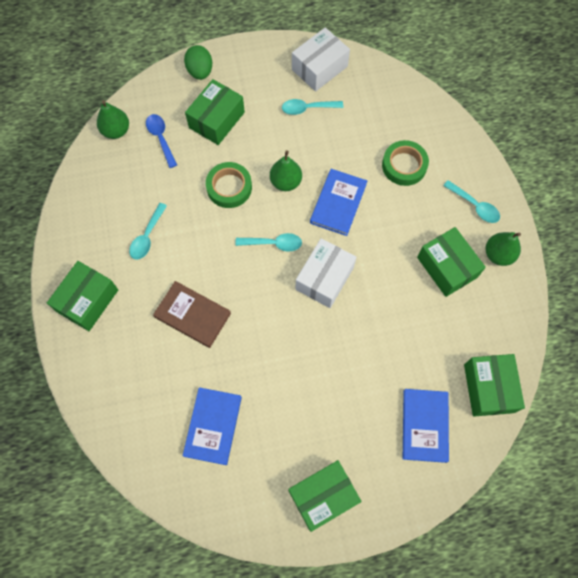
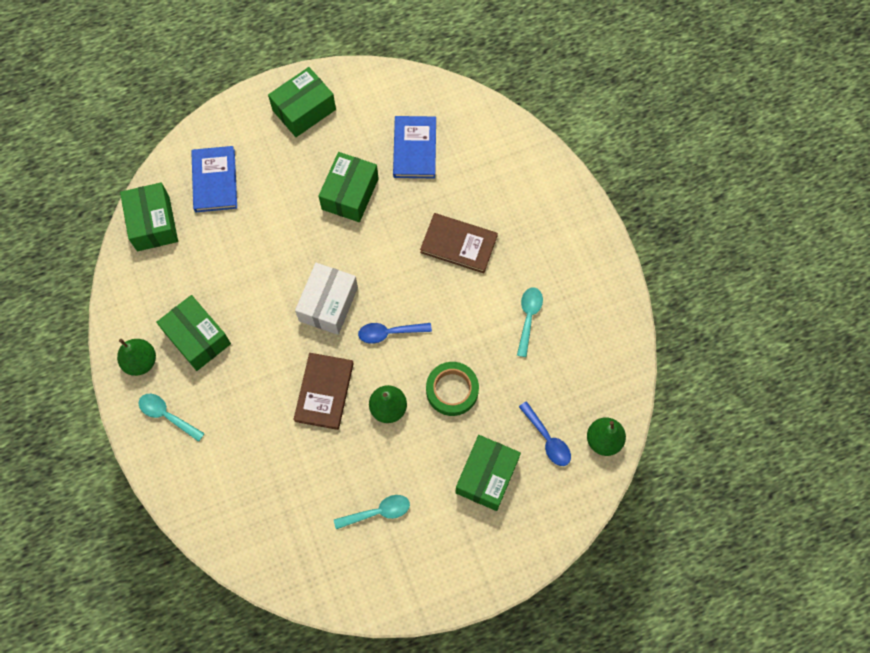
camera: 170 degrees right, 0 degrees up
green box [47,261,118,331] -> green box moved to [319,152,379,222]
green egg [184,45,212,80] -> none
turquoise spoon [235,233,302,252] -> blue spoon [358,323,432,344]
white box [292,27,350,92] -> none
blue book [310,169,367,236] -> brown book [293,353,354,430]
green tape [382,140,429,186] -> none

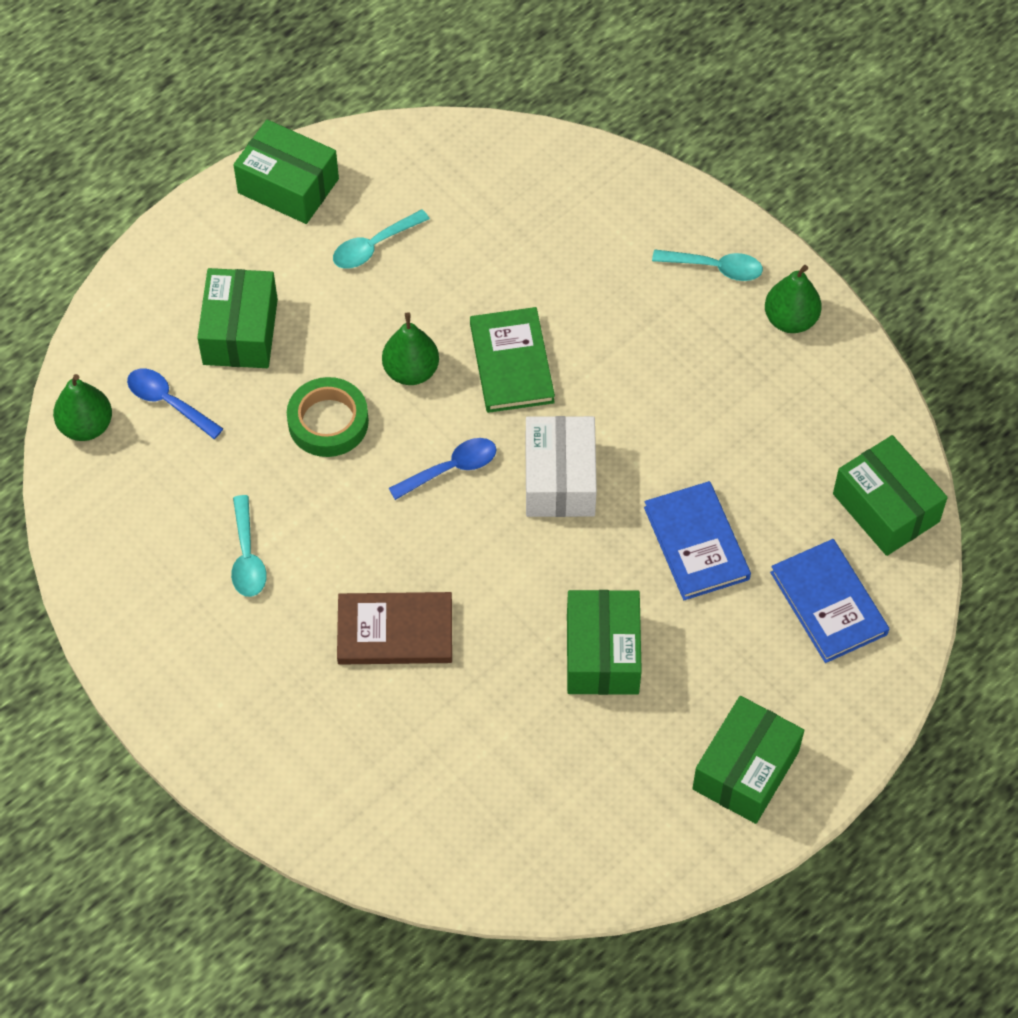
camera: 160 degrees right, 10 degrees down
green box [156,295,231,371] -> green box moved to [233,120,339,224]
brown book [293,353,354,430] -> green book [470,307,555,413]
blue book [393,116,436,178] -> blue book moved to [644,481,751,600]

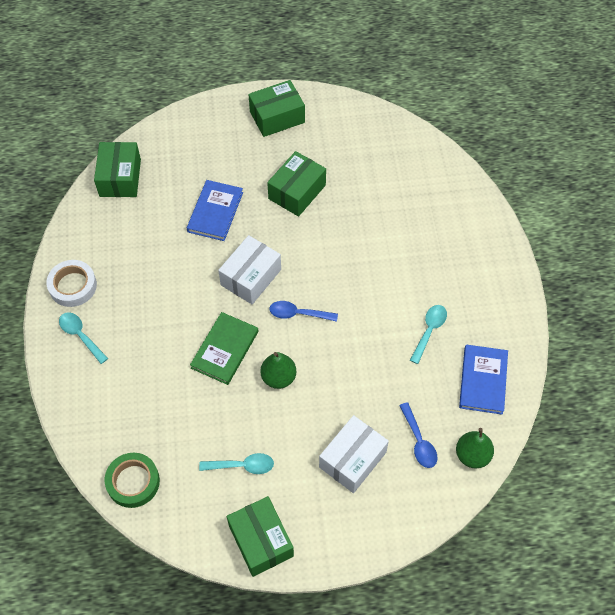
camera: 145 degrees left, 0 degrees up
green box [197,268,278,368] -> white box [319,415,389,493]
green tape [287,377,369,457] -> green tape moved to [105,453,160,508]
brown book [337,592,452,665] -> none
green pear [765,265,822,333] -> white tape [46,260,97,307]
blue book [770,539,889,663] -> blue book moved to [459,344,508,414]

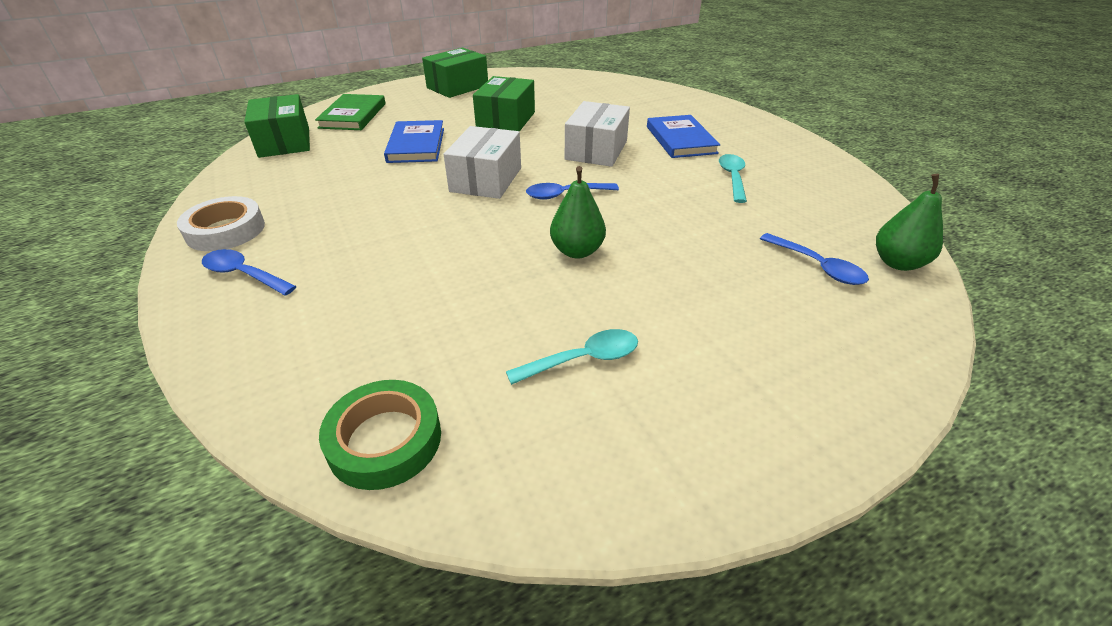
camera: 20 degrees left, 20 degrees down
turquoise spoon [59,312,108,364] -> blue spoon [202,249,297,296]
green book [190,312,258,385] -> green book moved to [315,94,386,130]
green box [227,496,294,577] -> none
white box [319,415,389,493] -> white box moved to [565,101,630,167]
blue book [459,344,508,414] -> blue book moved to [647,115,720,158]

